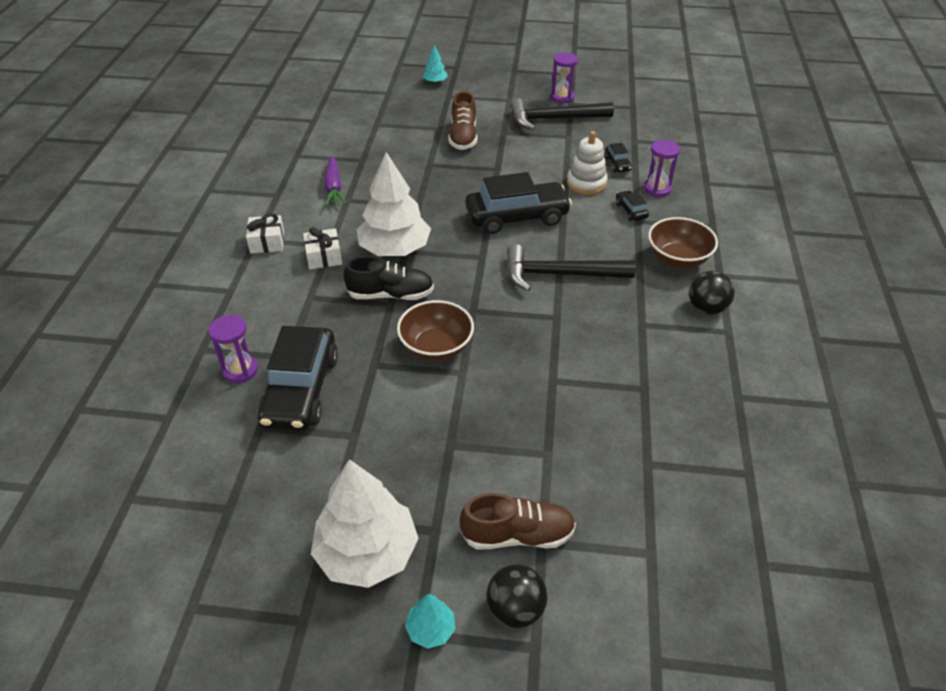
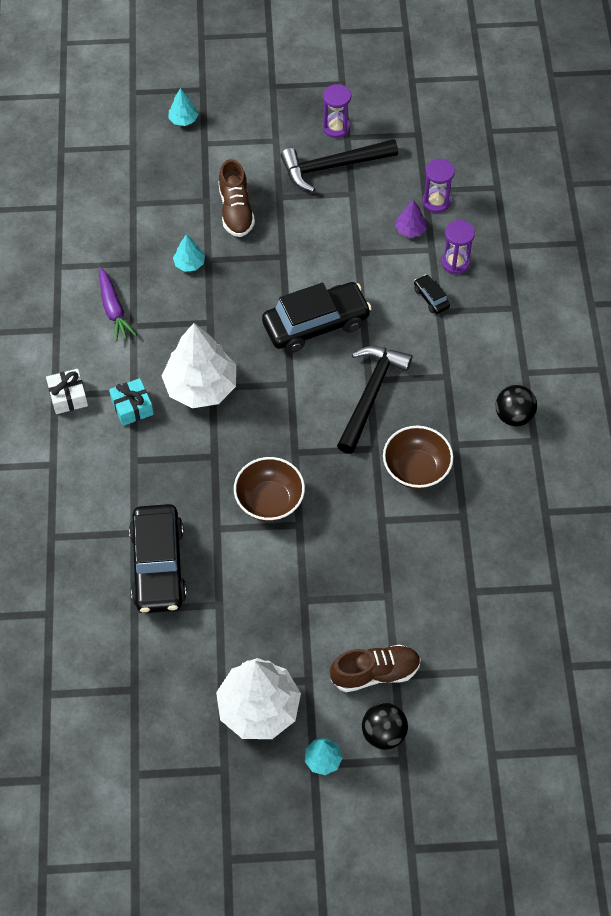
camera: 10 degrees left, 15 degrees up
purple hourglass [208,315,258,383] -> purple hourglass moved to [423,159,455,213]
white gift [303,227,342,269] -> turquoise gift [109,378,154,426]
black shoe [343,256,434,300] -> none
black hammer [507,244,635,291] -> black hammer turned 120 degrees clockwise [337,346,412,454]
white stacking toy [567,131,608,195] -> none
black car [605,143,632,172] -> purple tree [395,200,427,238]
brown bowl [648,217,718,269] -> brown bowl moved to [383,426,453,489]
none -> turquoise tree [173,234,205,272]

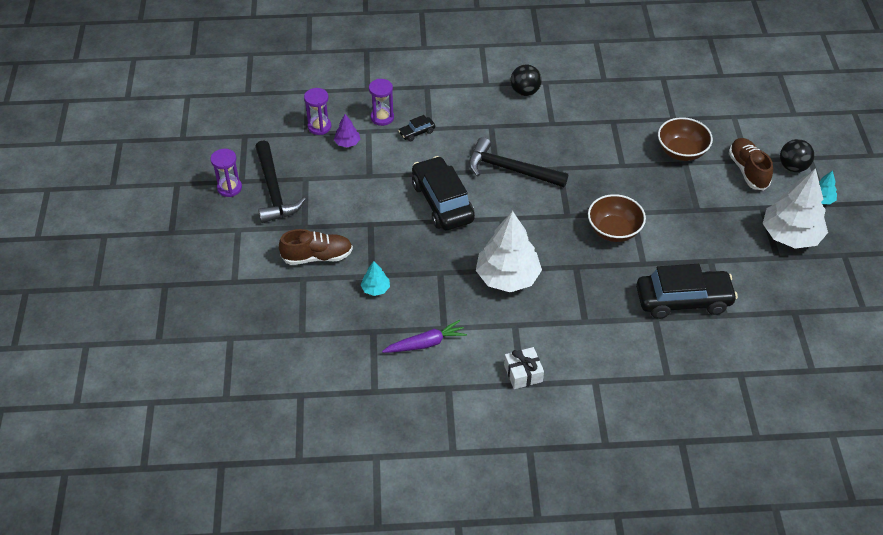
camera: 90 degrees left, 10 degrees down
turquoise gift [109,378,154,426] -> none
turquoise tree [168,88,198,126] -> none
brown bowl [383,426,453,489] -> brown bowl moved to [658,117,713,161]

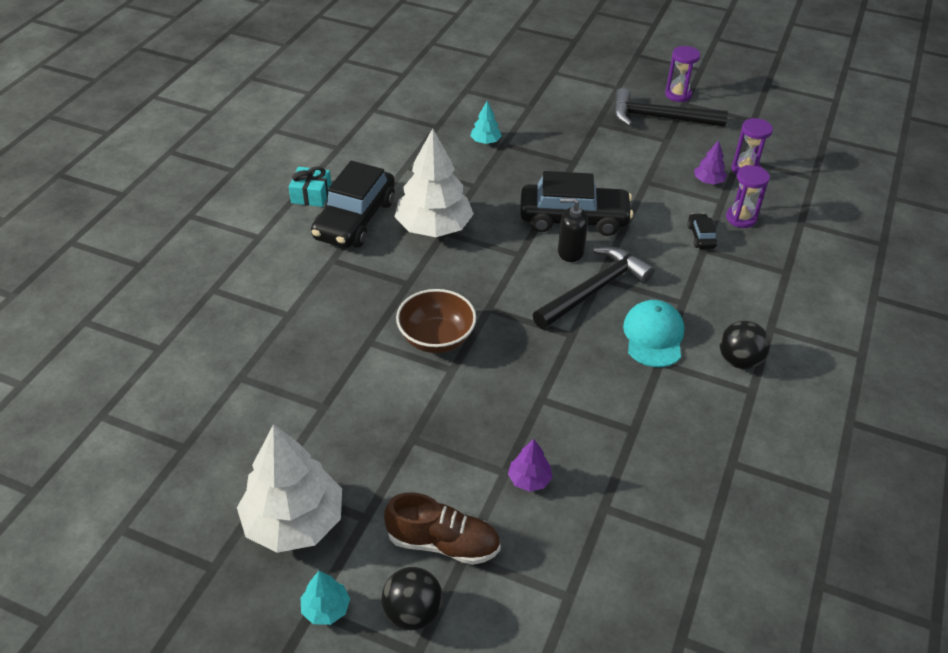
camera: 115 degrees right, 5 degrees down
brown shoe [279,229,353,265] -> none
purple carrot [382,320,467,353] -> none
white gift [504,347,544,389] -> turquoise gift [289,166,331,207]
black car [636,264,738,319] -> black car moved to [311,161,395,248]
brown bowl [658,117,713,161] -> purple tree [508,439,553,492]
none -> black soap dispenser [558,198,588,262]
none -> turquoise cap [623,300,685,367]

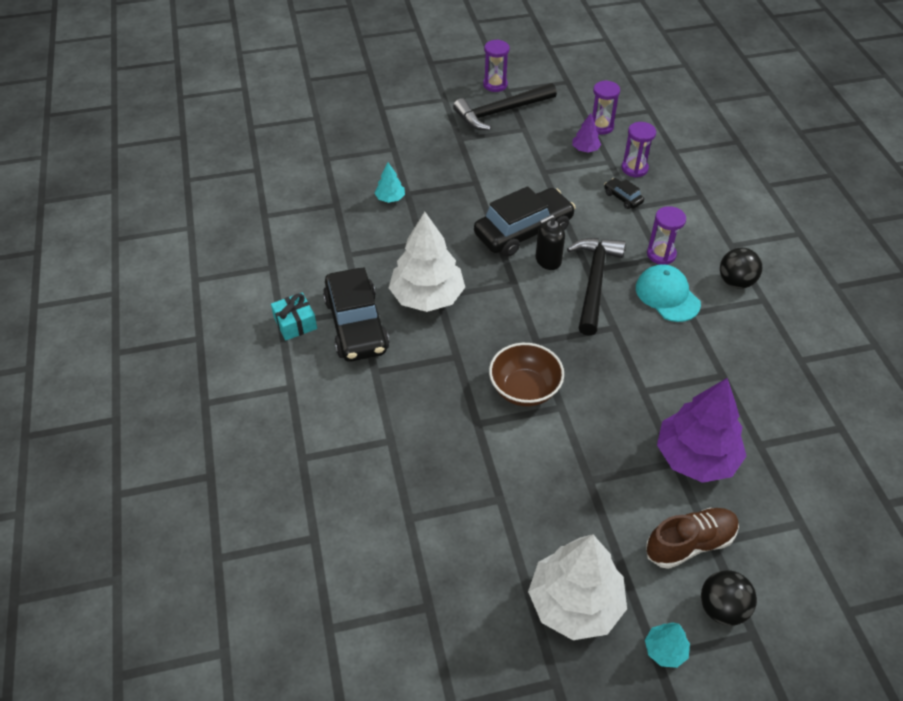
camera: 35 degrees left, 5 degrees up
purple tree [508,439,553,492] -> purple tree [657,378,746,483], size x2.24
none -> purple hourglass [647,206,686,265]

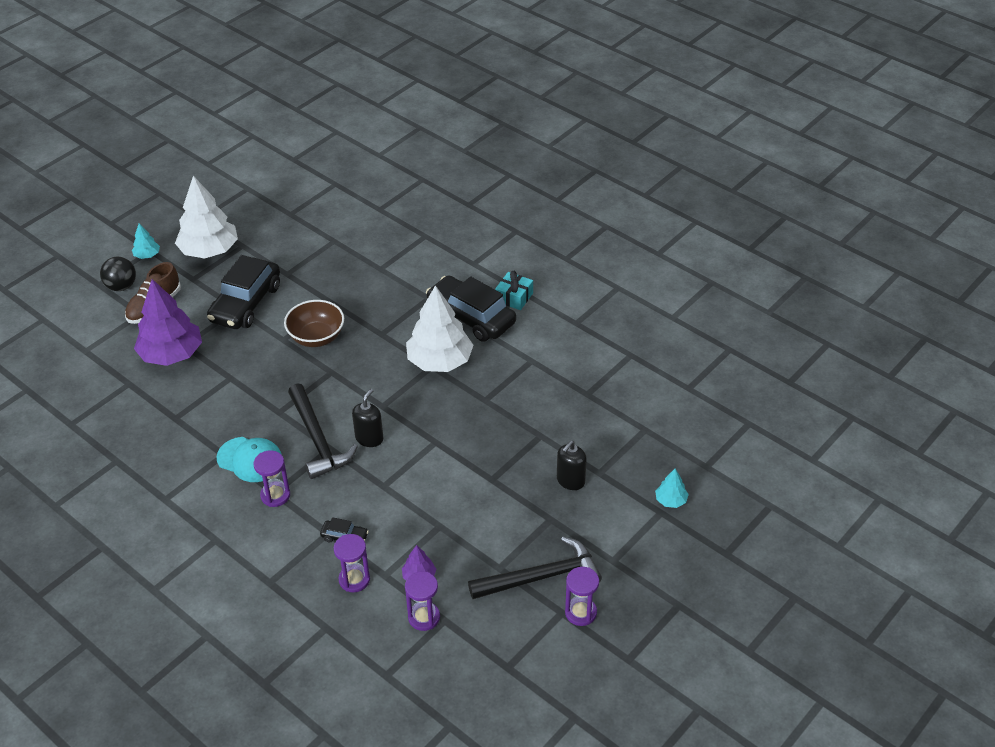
camera: 145 degrees right, 5 degrees down
turquoise tree [375,163,405,203] -> turquoise tree moved to [655,469,689,508]
black hammer [453,83,557,130] -> black hammer turned 45 degrees clockwise [468,537,602,599]
black car [474,186,576,257] -> black car moved to [207,255,280,329]
black ball [720,248,763,289] -> none
none -> black soap dispenser [557,440,587,490]

